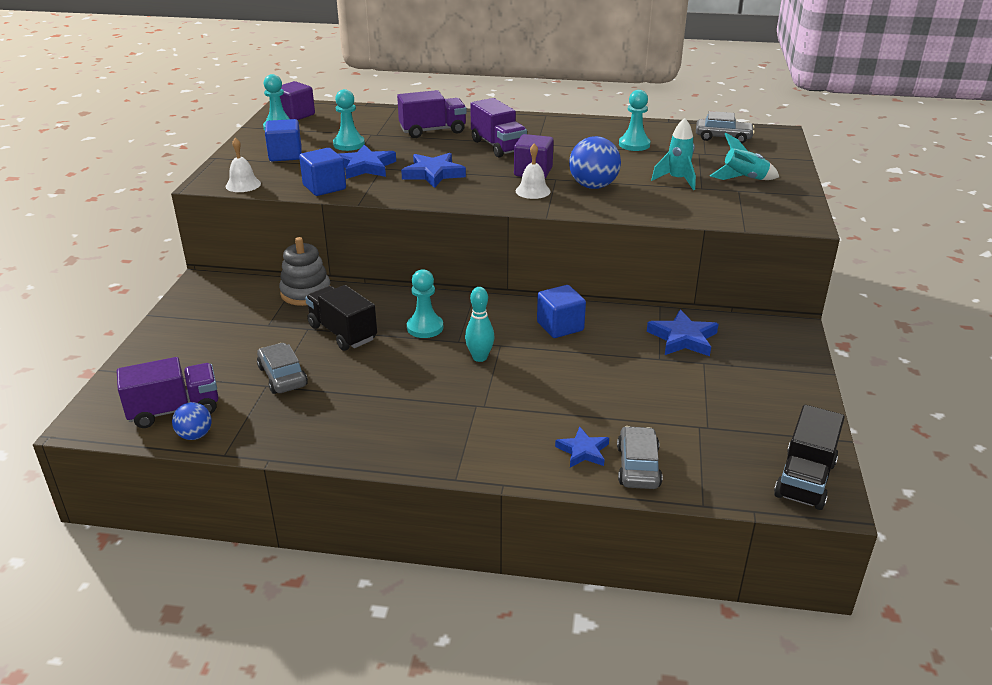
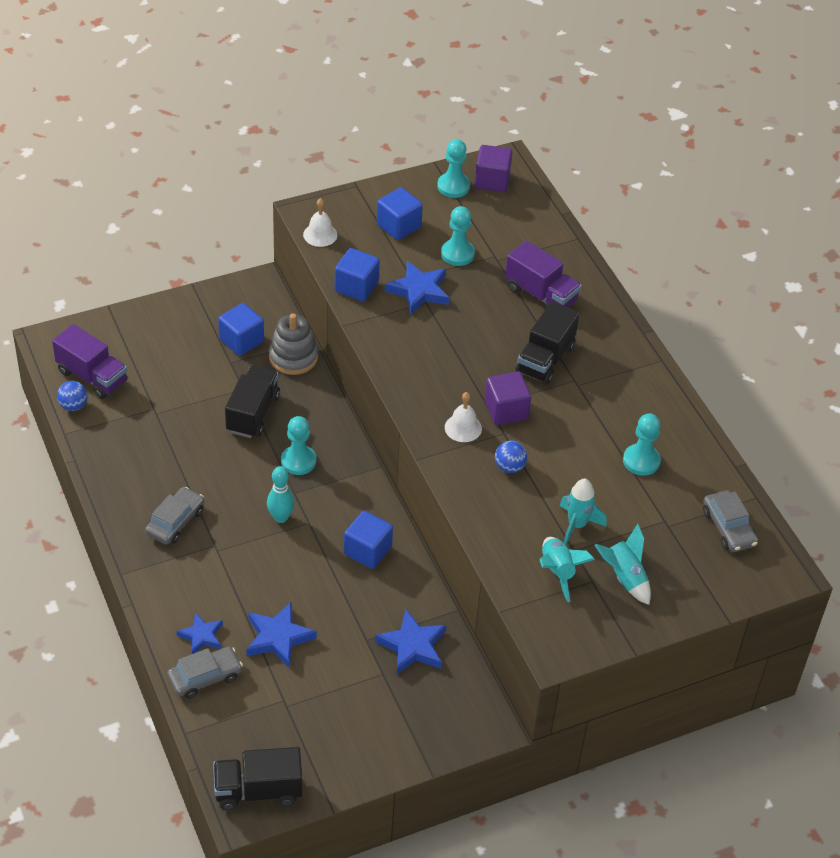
camera: 55 degrees right, 15 degrees up
grey car [257,343,308,394] -> grey car moved to [145,487,204,545]
blue star [401,153,466,188] -> blue star moved to [246,602,317,668]
purple truck [470,98,527,157] -> black truck [515,301,579,384]
blue ball [569,136,621,189] -> blue ball [495,441,527,473], size x0.58
none -> blue cube [218,303,264,356]
none -> turquoise rocket [540,537,595,602]

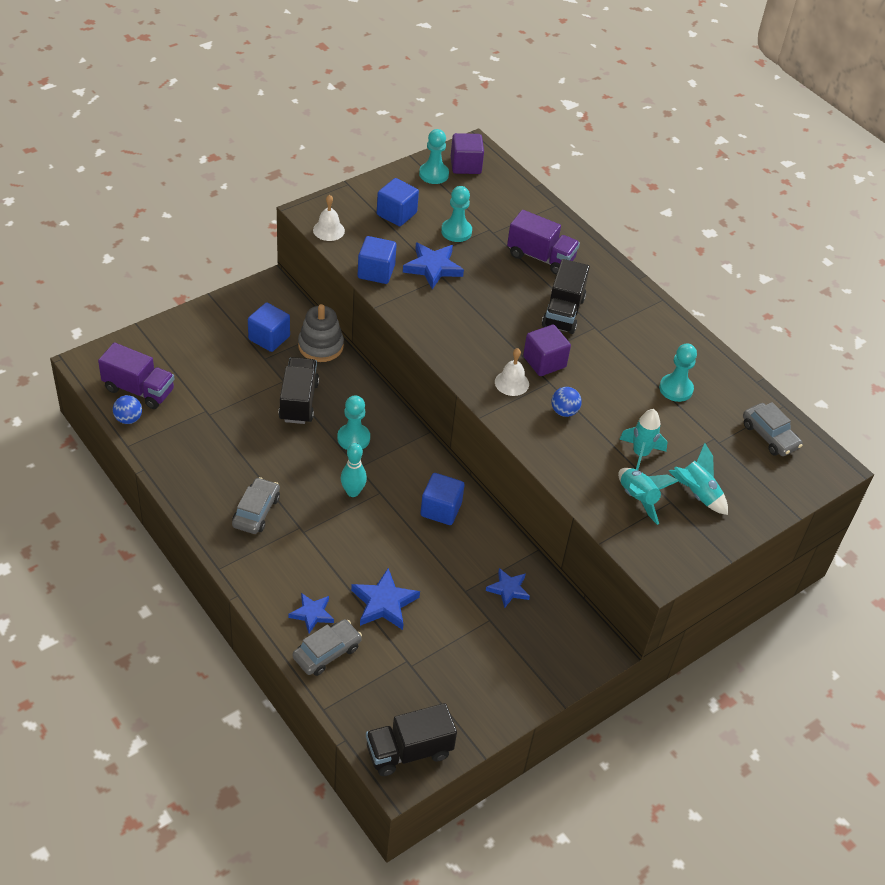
camera: 15 degrees left, 0 degrees up
blue star [375,610,446,674] -> blue star [486,568,530,608], size x0.65

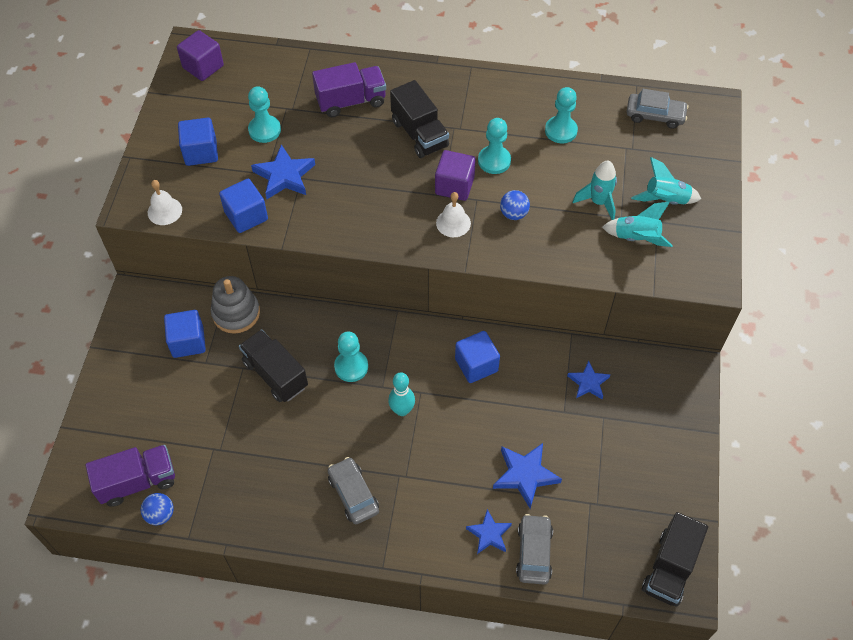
camera: 40 degrees left, 10 degrees up
turquoise pawn [419,129,449,184] -> turquoise pawn moved to [478,118,511,174]

